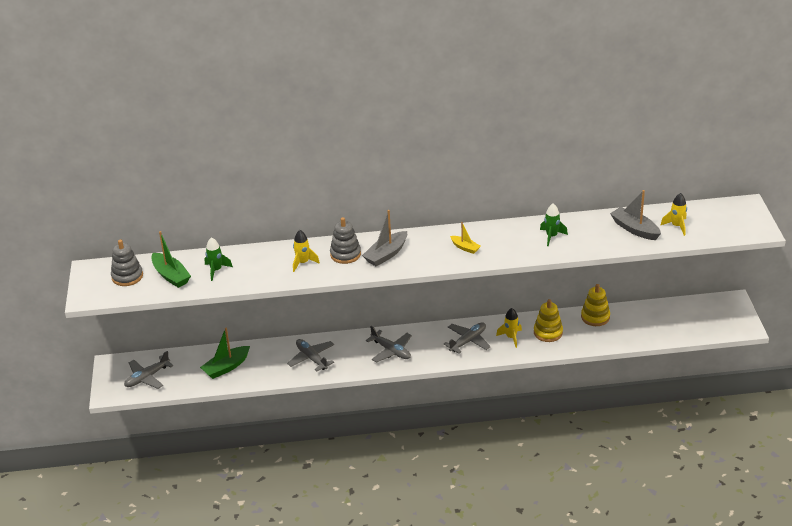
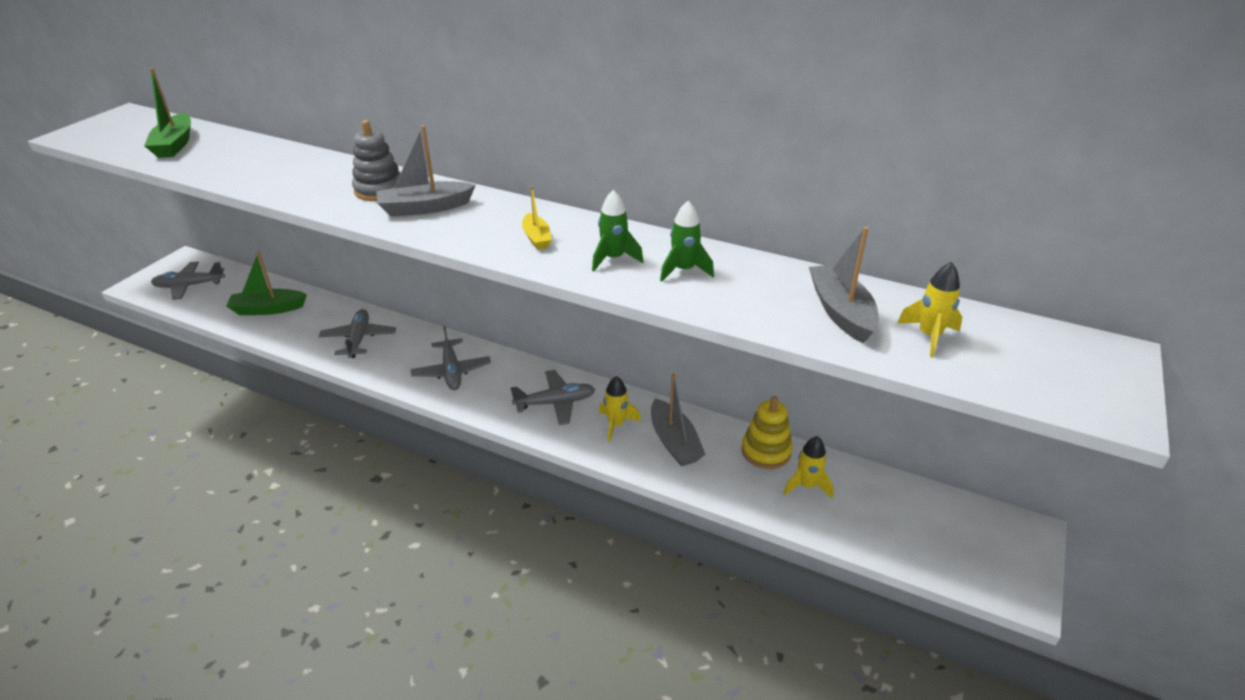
camera: 30 degrees right, 0 degrees up
grey stacking toy [111,240,143,286] -> none
green rocket [204,237,233,281] -> green rocket moved to [592,190,643,271]
yellow rocket [293,230,320,272] -> yellow rocket moved to [783,436,834,499]
yellow stacking toy [534,299,563,342] -> grey boat [651,373,706,466]

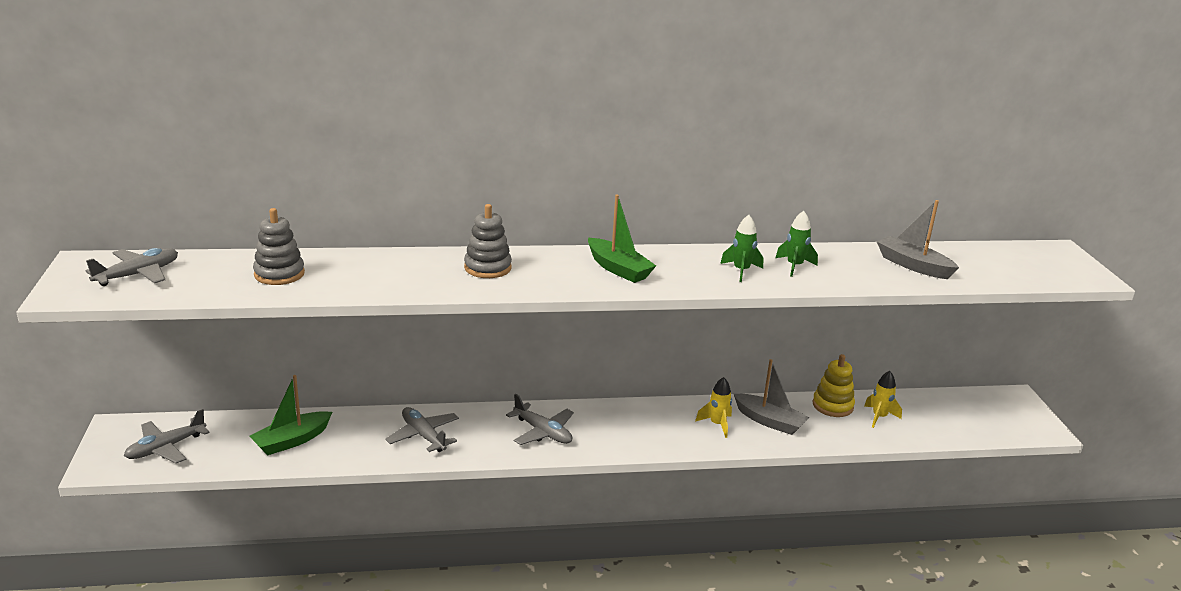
camera: 35 degrees left, 10 degrees down
green boat [144,68,191,158] -> green boat moved to [588,195,656,283]
grey boat [376,125,476,217] -> none
grey plane [511,370,595,425] -> grey plane moved to [86,248,178,286]
yellow boat [522,186,552,250] -> none
yellow rocket [897,262,962,358] -> none
none -> grey stacking toy [253,208,305,285]

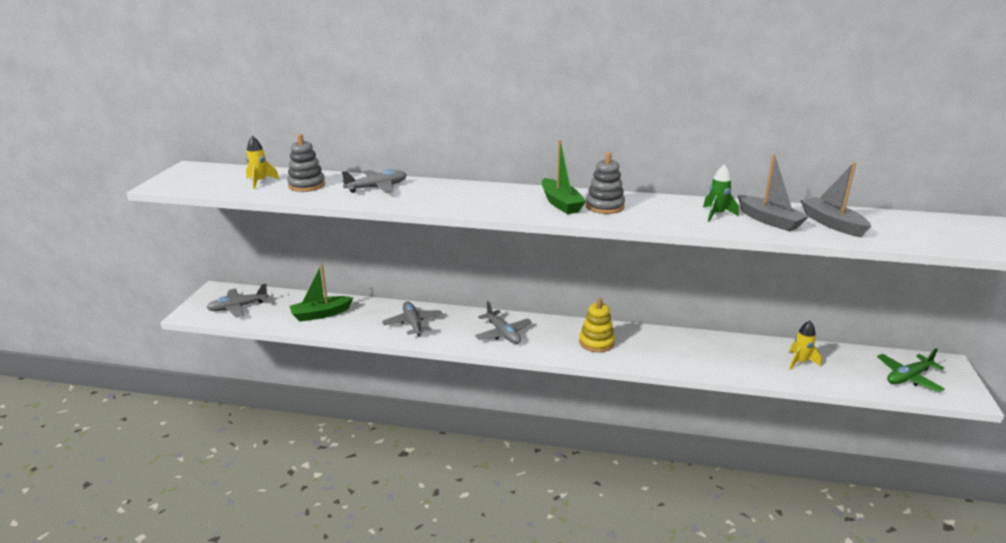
camera: 20 degrees right, 0 degrees up
grey plane [86,248,178,286] -> grey plane moved to [342,169,407,193]
grey stacking toy [464,204,512,278] -> grey stacking toy moved to [585,152,625,214]
yellow rocket [695,377,732,438] -> yellow rocket moved to [246,136,279,189]
green rocket [720,215,763,282] -> none
grey boat [734,359,809,435] -> grey boat moved to [738,154,809,232]
yellow stacking toy [813,354,855,417] -> yellow stacking toy moved to [579,298,615,352]
none -> green plane [877,348,944,392]

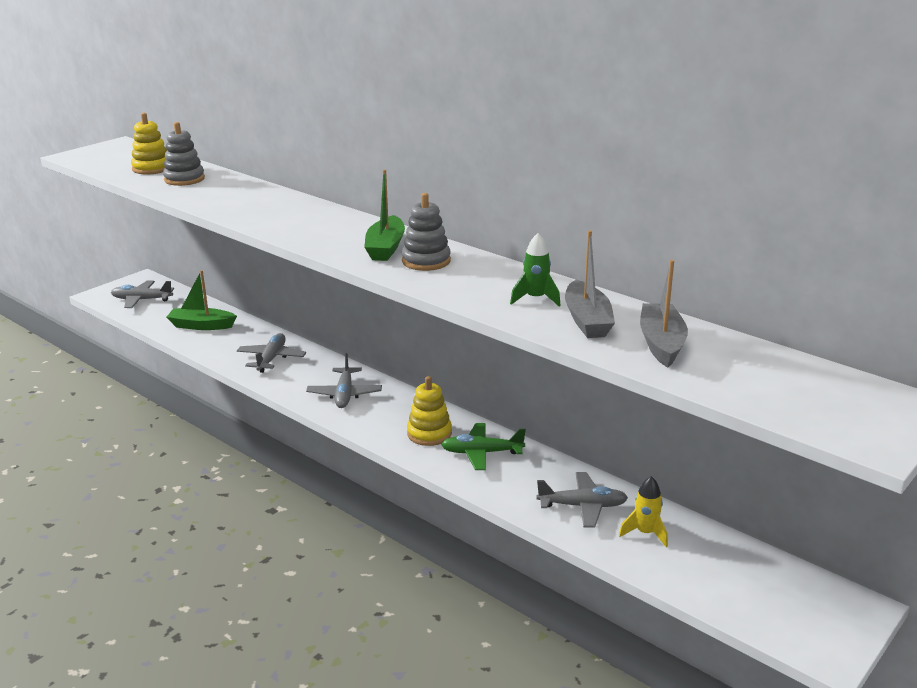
camera: 30 degrees right, 0 degrees up
yellow rocket [246,136,279,189] -> yellow stacking toy [131,113,167,175]
grey plane [342,169,407,193] -> grey plane moved to [536,472,628,528]
green plane [877,348,944,392] -> green plane moved to [441,423,526,470]

